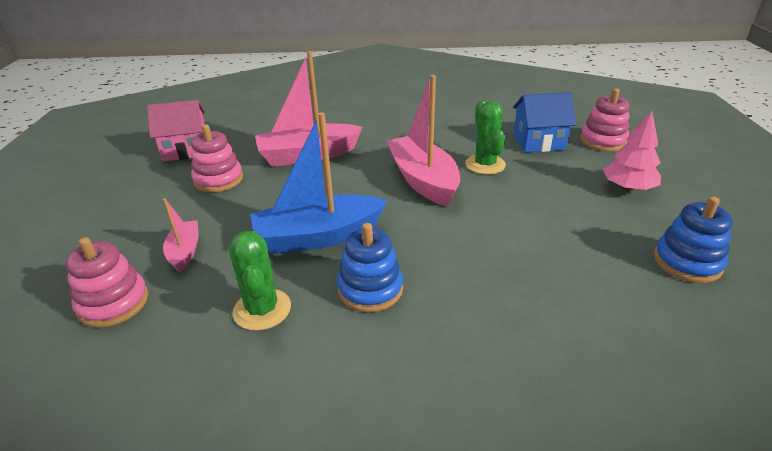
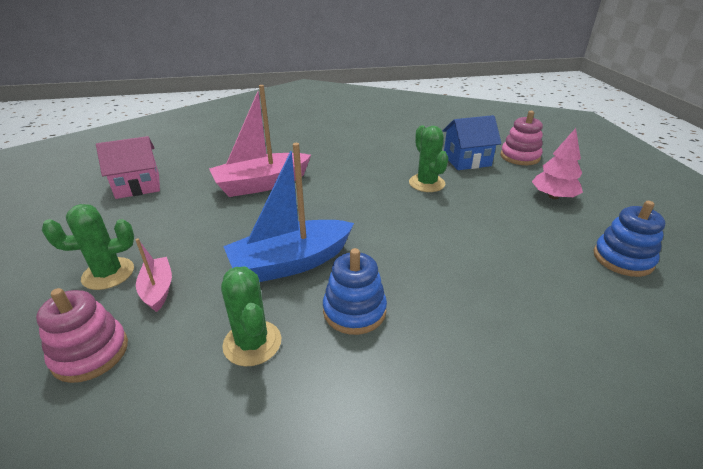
camera: 10 degrees left, 0 degrees up
pink stacking toy [191,124,243,192] -> none
pink boat [386,75,460,207] -> none
none -> green cactus [42,204,134,290]

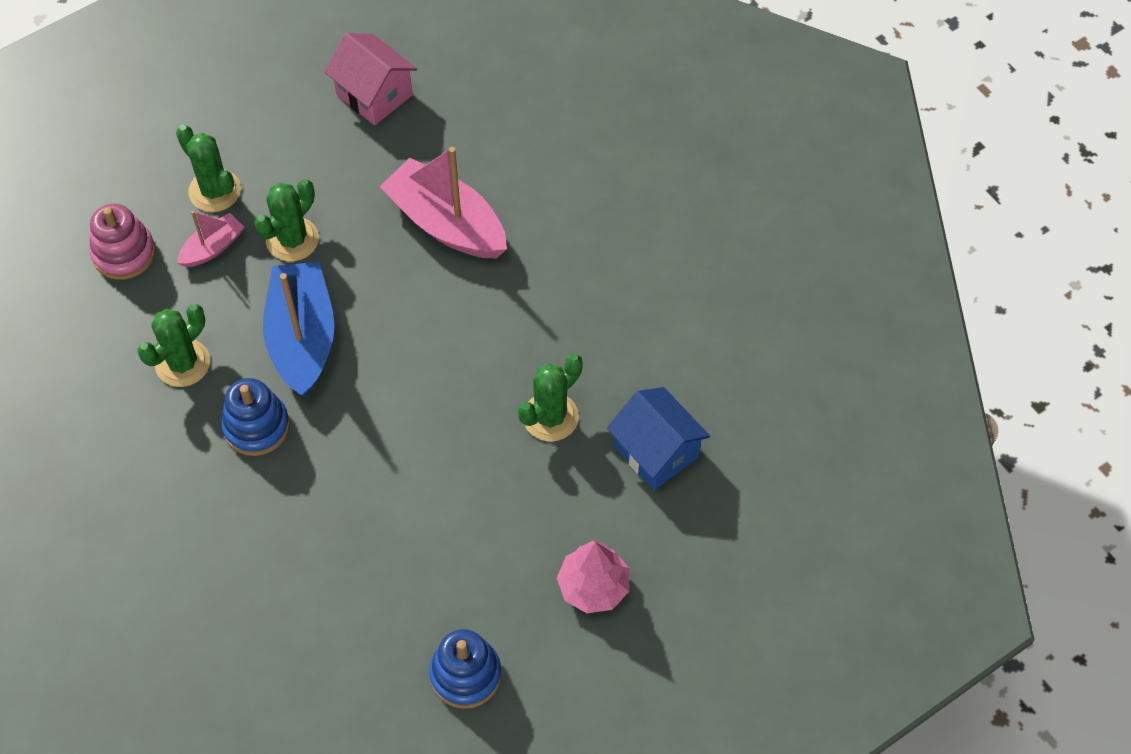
camera: 65 degrees right, 25 degrees up
blue boat [223,143,354,282] -> blue boat turned 45 degrees clockwise [263,262,335,397]
pink stacking toy [500,111,543,165] -> none
none -> green cactus [254,179,319,261]

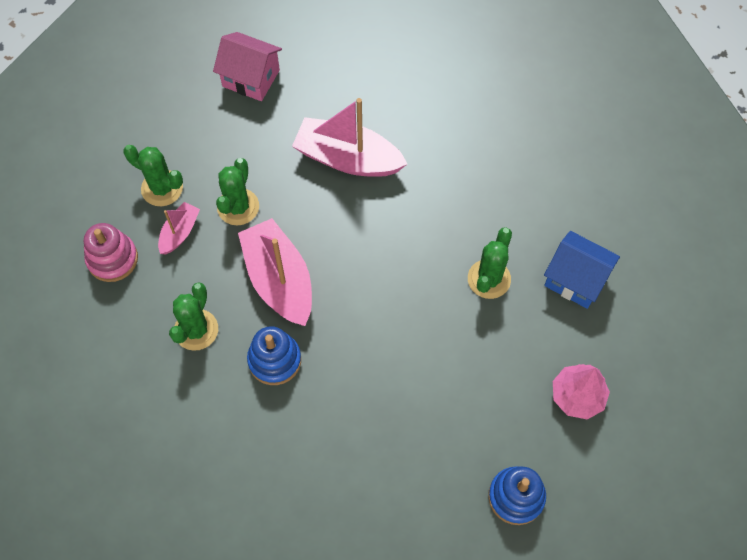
camera: 20 degrees left, 5 degrees up
blue boat [263,262,335,397] -> pink boat [238,218,312,326]

